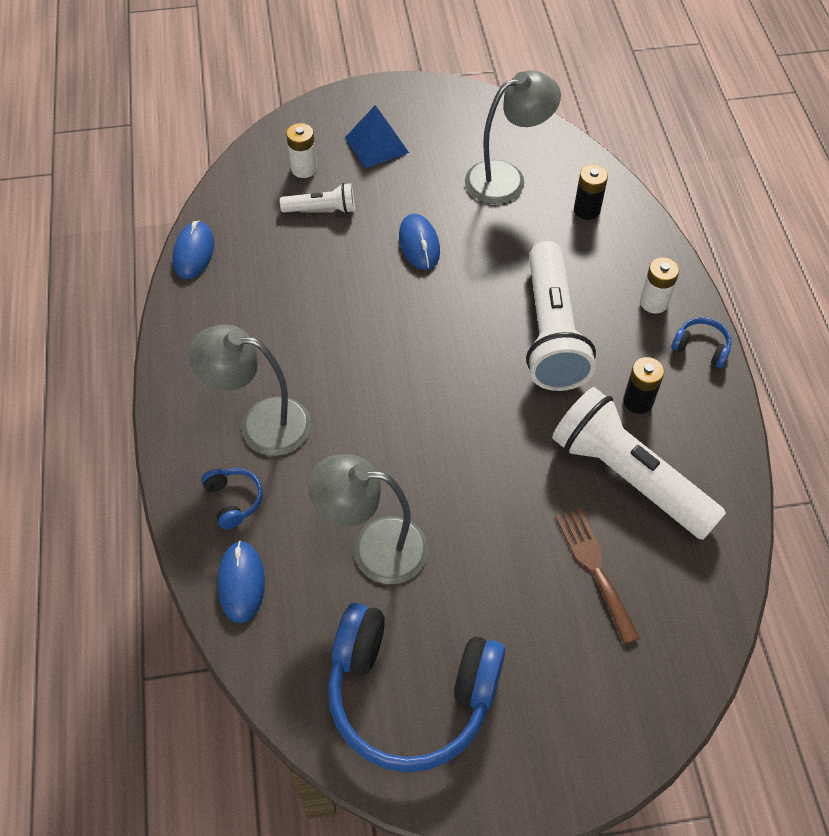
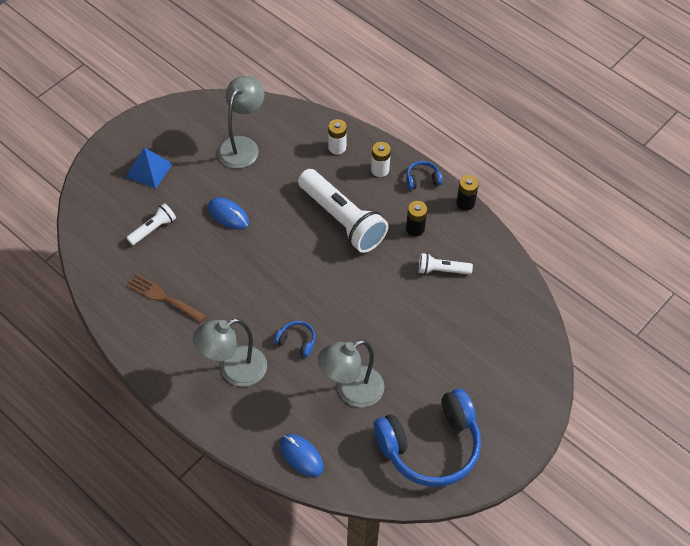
camera: 40 degrees left, 0 degrees up
blue mouse [173,221,214,279] -> none
blue headphones [201,468,263,529] -> blue headphones moved to [274,321,315,357]
white battery [286,123,317,178] -> white battery moved to [328,119,347,155]
white flashlight [552,387,726,540] -> white flashlight [419,253,473,274], size x0.49
brown fork [556,508,640,644] -> brown fork moved to [127,274,207,323]
black battery [574,165,608,220] -> black battery moved to [456,175,479,211]

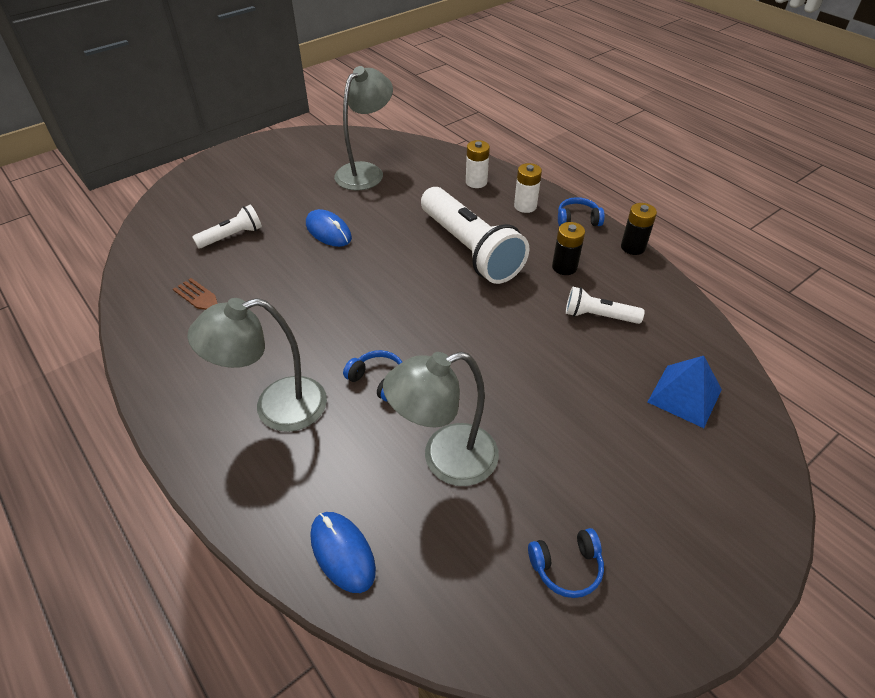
camera: 10 degrees right, 10 degrees down
blue pyramid [126,147,172,189] -> blue pyramid moved to [648,356,722,428]
blue headphones [373,388,481,487] -> blue headphones [528,528,604,598], size x0.40

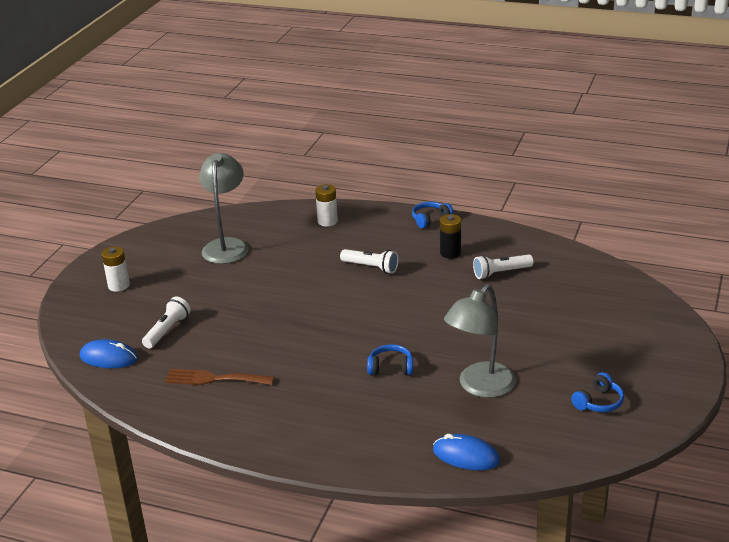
camera: 30 degrees left, 15 degrees down
grey lamp [187,298,327,432] -> none
blue mouse [306,209,352,247] -> blue mouse moved to [80,339,138,368]
white flashlight [421,187,529,284] -> white flashlight [340,249,399,274], size x0.49
white battery [514,163,542,213] -> white battery moved to [102,246,130,292]
black battery [621,203,657,255] -> none
blue pyramid [648,356,722,428] -> none

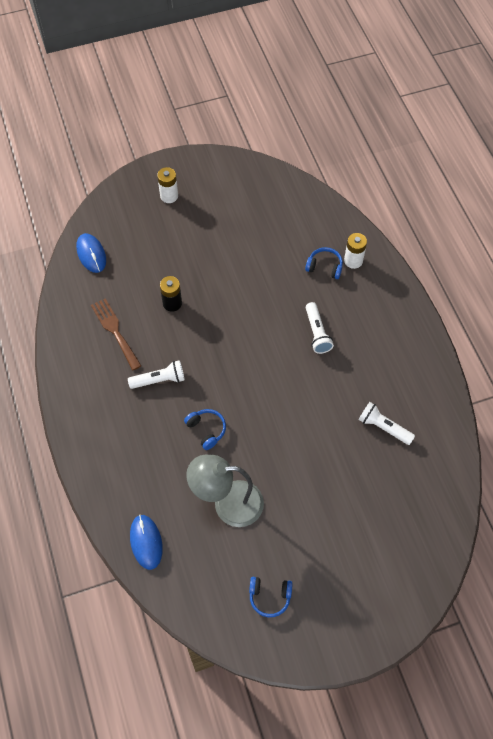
camera: 50 degrees right, 30 degrees up
white flashlight [142,297,191,349] -> white flashlight moved to [128,360,185,389]
grey lamp [199,153,249,264] -> none
blue headphones [412,202,454,229] -> blue headphones moved to [305,247,343,279]
black battery [440,214,461,259] -> black battery moved to [160,276,182,312]

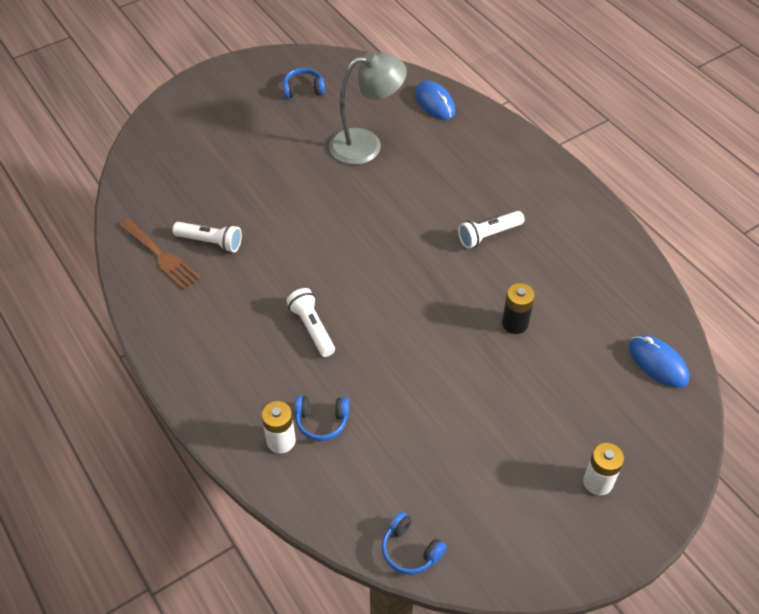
camera: 165 degrees right, 10 degrees down
brown fork [91,299,142,370] -> brown fork moved to [119,219,201,290]
blue headphones [184,409,226,450] -> blue headphones moved to [382,512,447,575]

